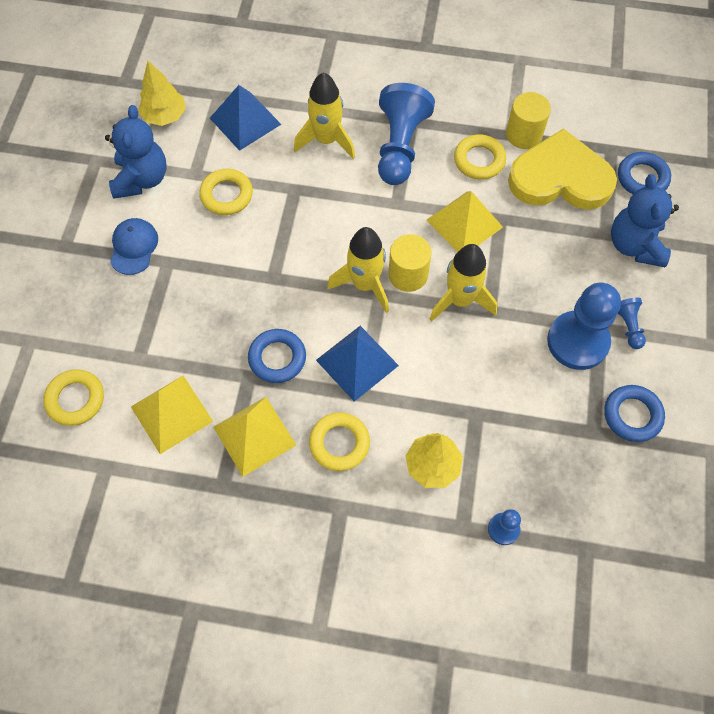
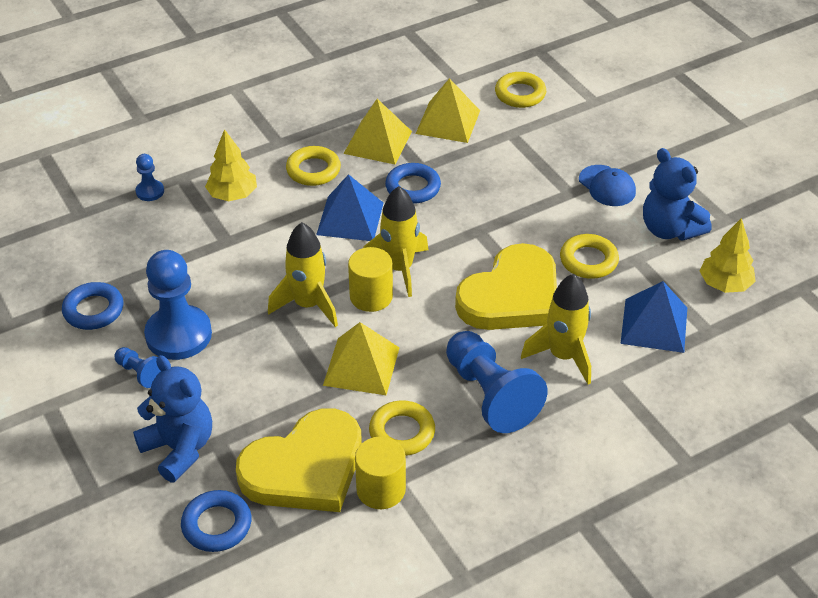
camera: 140 degrees right, 20 degrees down
none -> yellow heart [455,243,557,330]

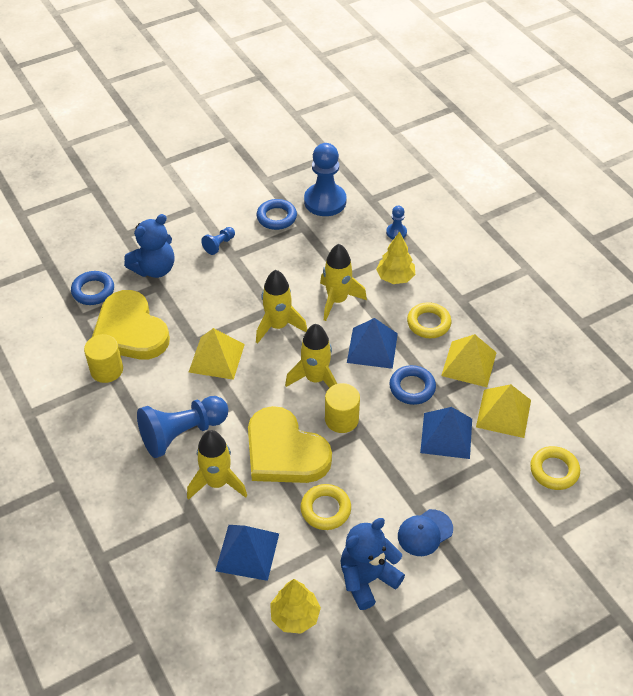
camera: 90 degrees right, 5 degrees up
blue pawn [144,250,212,360] -> blue pawn moved to [304,143,346,216]
yellow cylinder [348,247,393,312] -> yellow cylinder moved to [325,383,360,433]
yellow ring [369,400,435,456] -> none
none -> yellow rocket [320,244,367,321]
none -> blue pyramid [420,407,472,459]

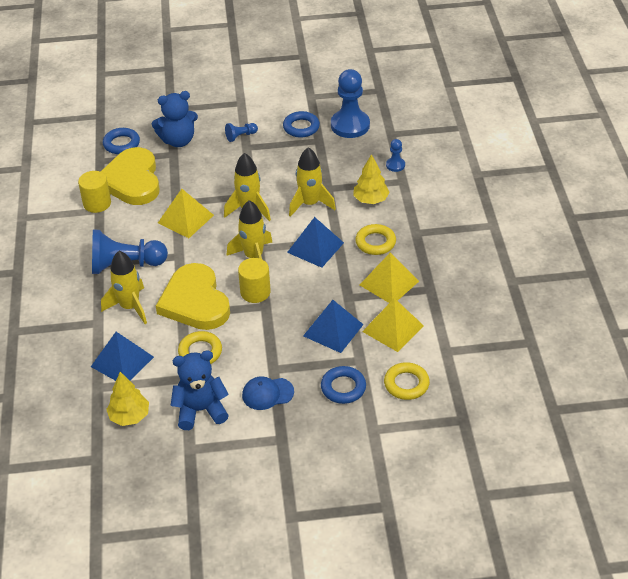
camera: 25 degrees right, 5 degrees down
blue ring [389,365,436,405] -> blue ring moved to [321,366,366,404]

